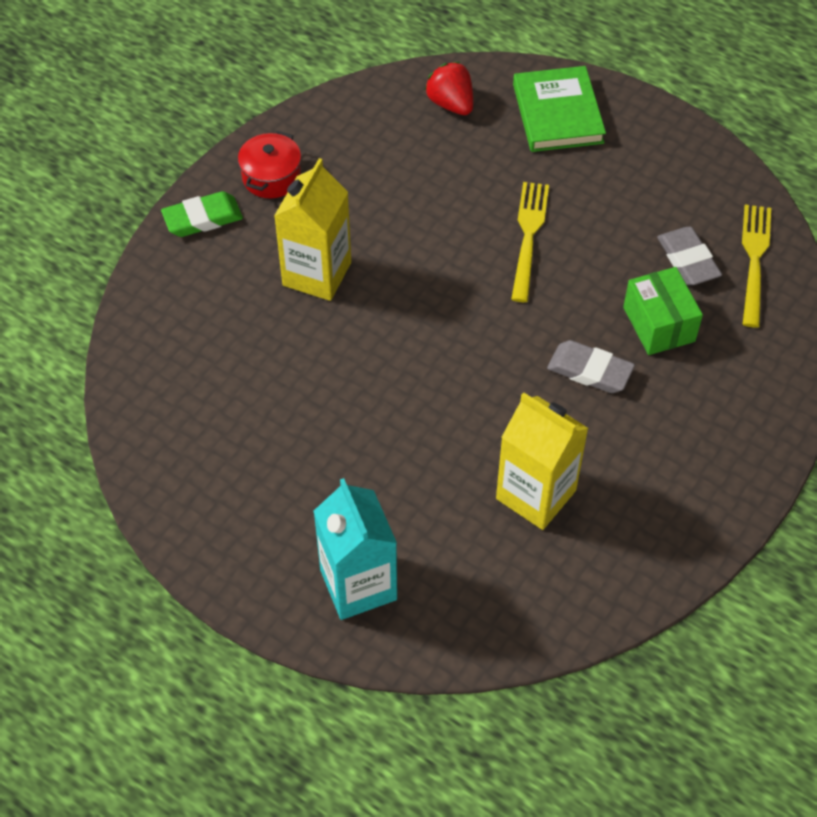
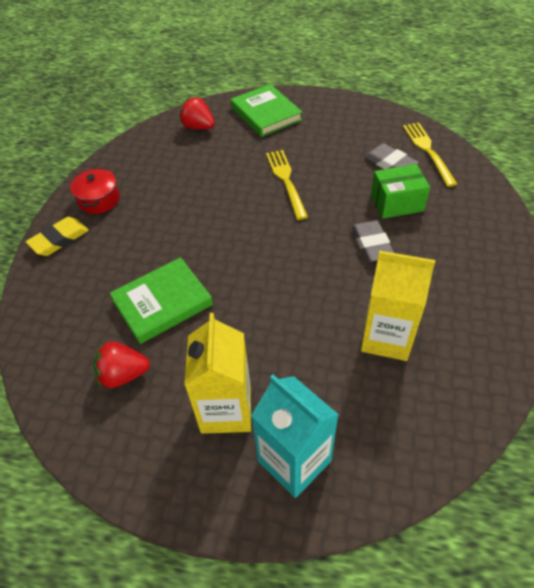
camera: 20 degrees left, 5 degrees down
green eraser [161,191,243,237] -> yellow eraser [26,217,89,256]
yellow carton [274,158,351,301] -> yellow carton moved to [184,313,251,434]
grey eraser [547,340,635,393] -> grey eraser turned 75 degrees clockwise [352,220,394,262]
green box [623,267,703,355] -> green box turned 60 degrees counterclockwise [371,164,430,219]
none -> red strawberry [93,341,150,388]
none -> green book [109,257,213,344]

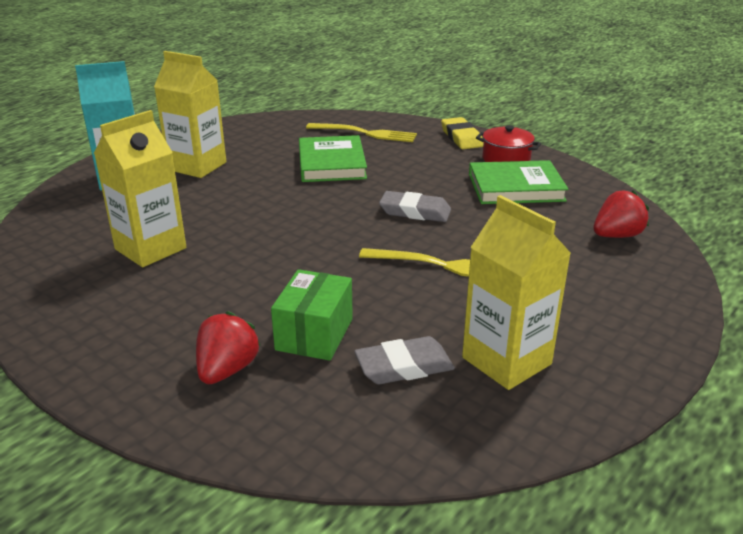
camera: 115 degrees right, 20 degrees down
red strawberry [93,341,150,388] -> red strawberry moved to [196,311,261,384]
green book [231,84,302,137] -> green book moved to [469,160,569,204]
grey eraser [352,220,394,262] -> grey eraser moved to [379,191,451,222]
yellow fork [403,123,457,187] -> yellow fork moved to [306,123,417,142]
none -> yellow carton [462,195,571,390]

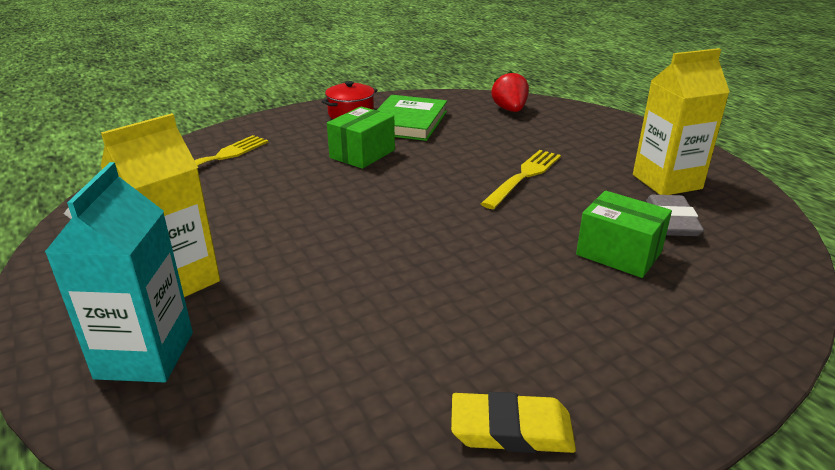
camera: 70 degrees left, 0 degrees up
yellow carton [94,110,186,267] -> none
red strawberry [196,311,261,384] -> none
green book [299,135,367,182] -> none
grey eraser [379,191,451,222] -> none
yellow eraser [441,117,483,149] -> yellow eraser moved to [451,392,576,453]
none -> green box [327,106,395,169]

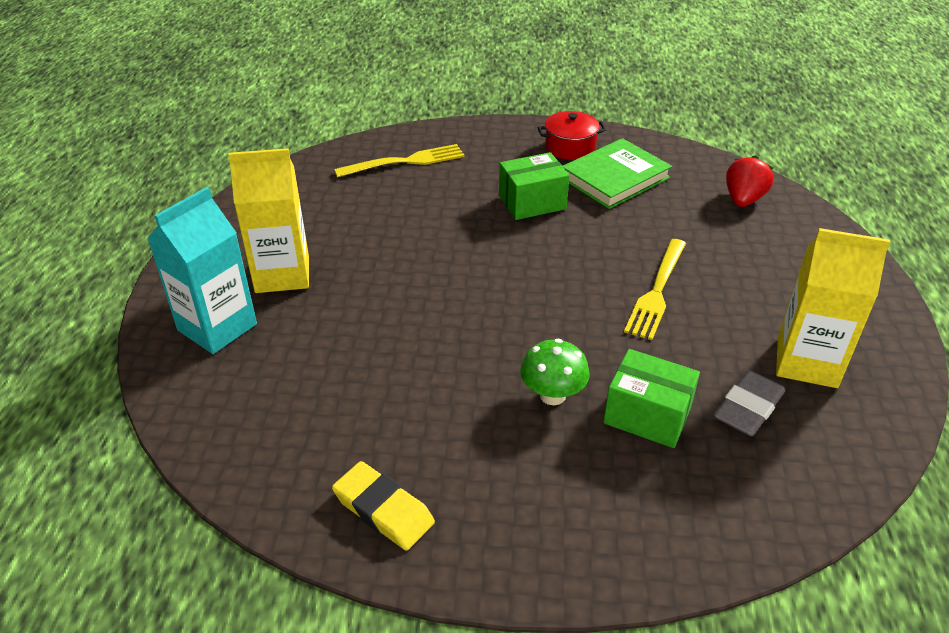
camera: 35 degrees right, 10 degrees up
yellow fork [481,150,561,209] -> yellow fork turned 135 degrees clockwise [624,239,686,340]
green box [576,191,672,278] -> green box turned 45 degrees counterclockwise [603,349,700,448]
none -> green mushroom [520,339,590,405]

